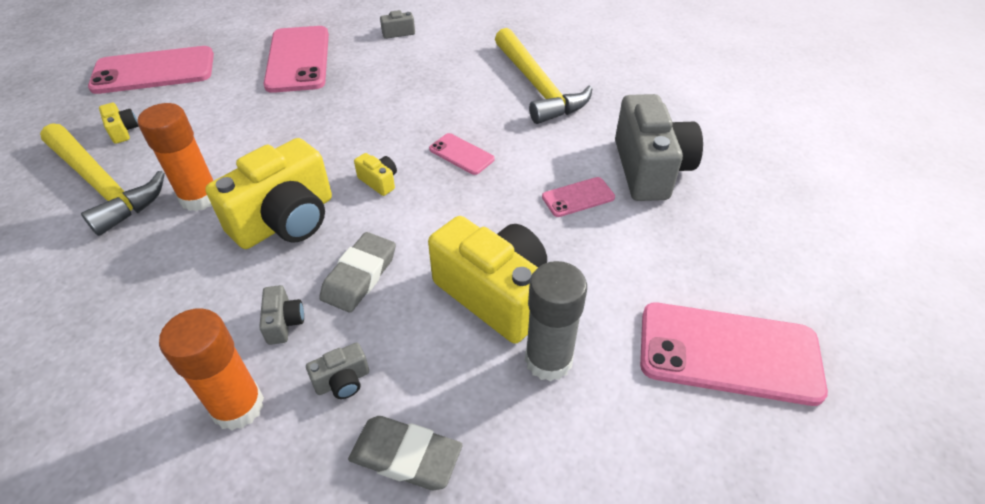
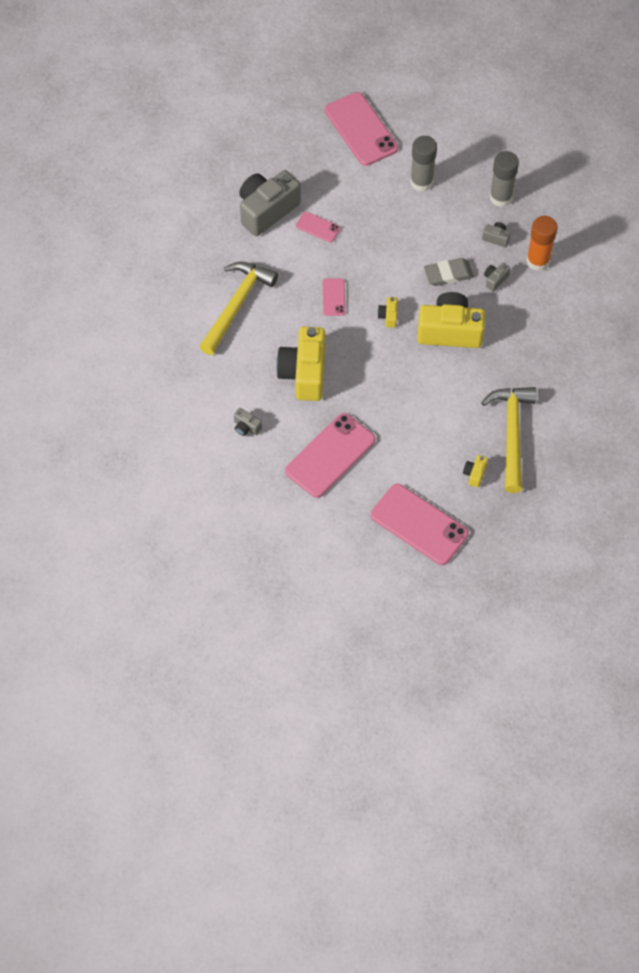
camera: 130 degrees left, 15 degrees up
orange glue stick [137,103,213,211] -> none
grey eraser [348,416,462,490] -> grey glue stick [490,151,519,207]
yellow camera [428,216,547,343] -> yellow camera moved to [276,327,325,401]

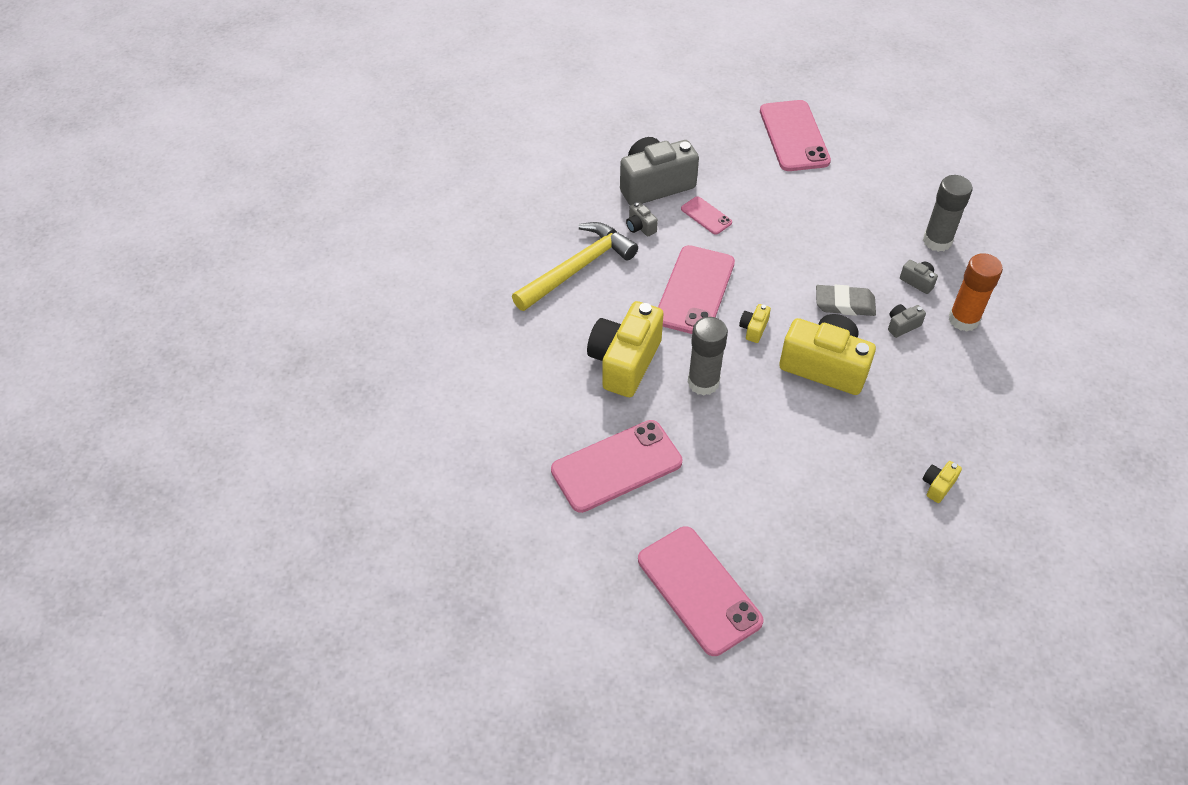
camera: 20 degrees right, 10 degrees down
grey camera [234,408,262,436] -> grey camera moved to [626,202,658,236]
pink phone [323,278,345,316] -> pink phone [658,245,735,334], size x2.05
grey glue stick [410,136,437,192] -> grey glue stick moved to [688,317,728,395]
yellow camera [463,455,488,488] -> yellow camera moved to [922,461,962,503]
yellow hammer [481,387,537,493] -> none

